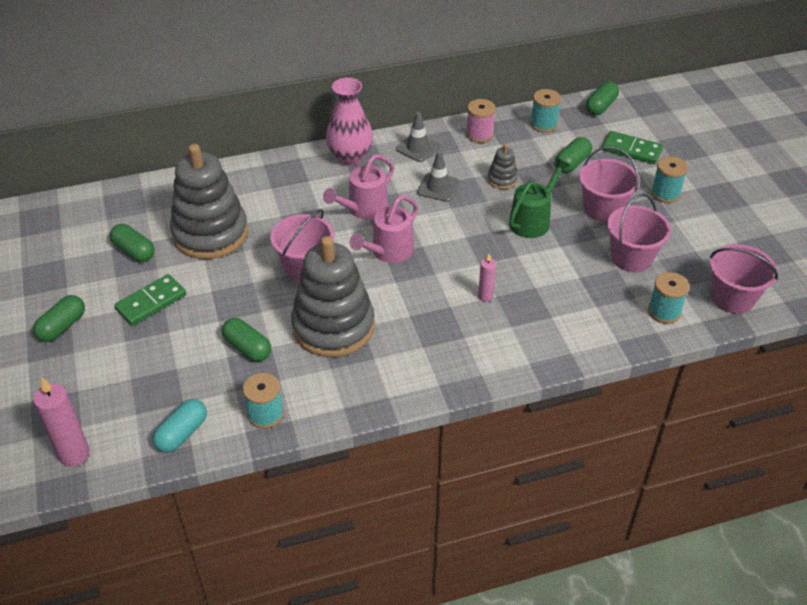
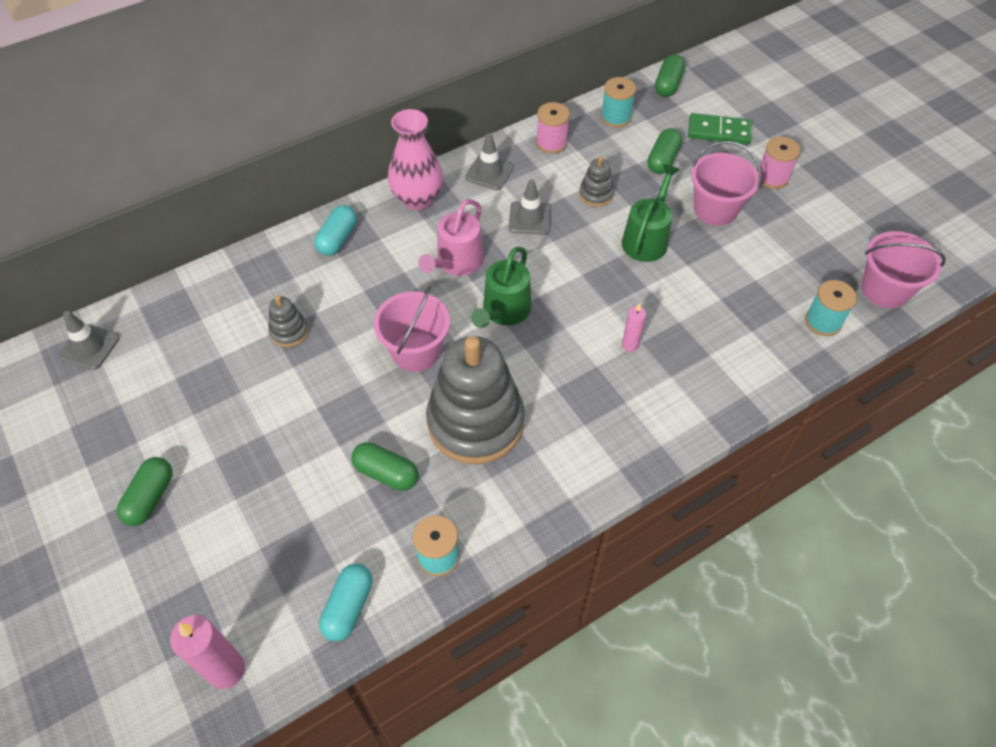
camera: 15 degrees left, 10 degrees up
green capsule [110,224,155,262] -> none
green domino [114,274,186,326] -> none
grey stacking toy [170,144,248,259] -> grey stacking toy [268,296,309,347], size x0.42
pink watering can [350,195,418,263] -> green watering can [471,247,531,328]
pink bucket [607,194,671,272] -> none
turquoise spool [651,156,688,203] -> pink spool [757,136,800,189]
none -> grey traffic cone [59,311,120,370]
none -> turquoise capsule [314,205,357,256]

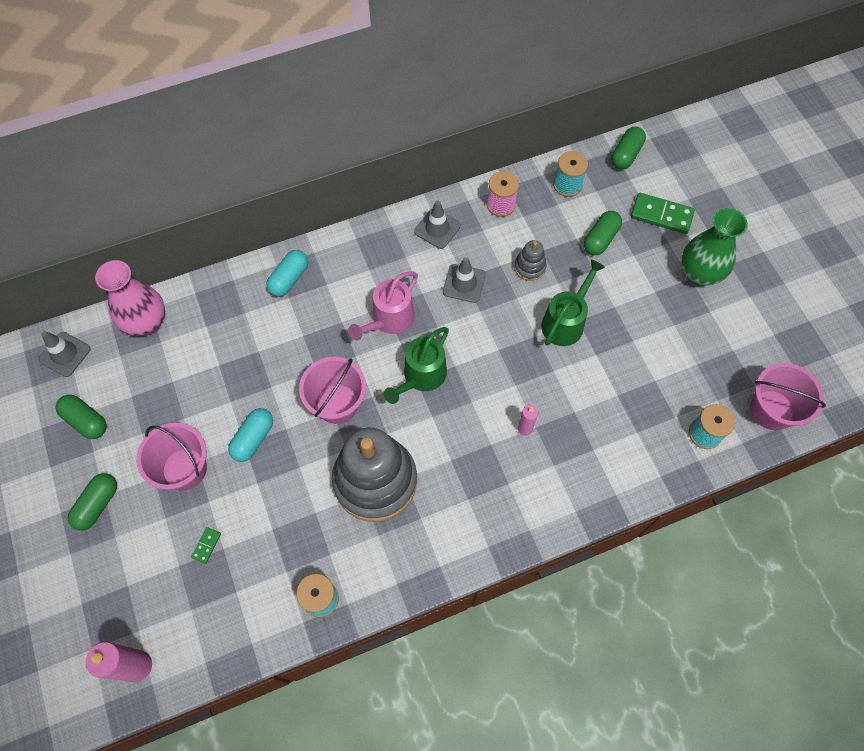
camera: 10 degrees right, 10 degrees up
grey stacking toy [268,296,309,347] -> none
turquoise capsule [319,564,373,641] -> turquoise capsule moved to [228,408,273,462]
green capsule [351,442,419,491] -> green capsule moved to [56,395,107,439]
pink vase [388,109,443,210] -> pink vase moved to [95,260,165,336]
pink bucket [691,141,761,226] -> pink bucket moved to [136,423,207,491]
pink spool [757,136,800,189] -> green vase [681,208,748,286]
none -> green domino [191,527,221,564]

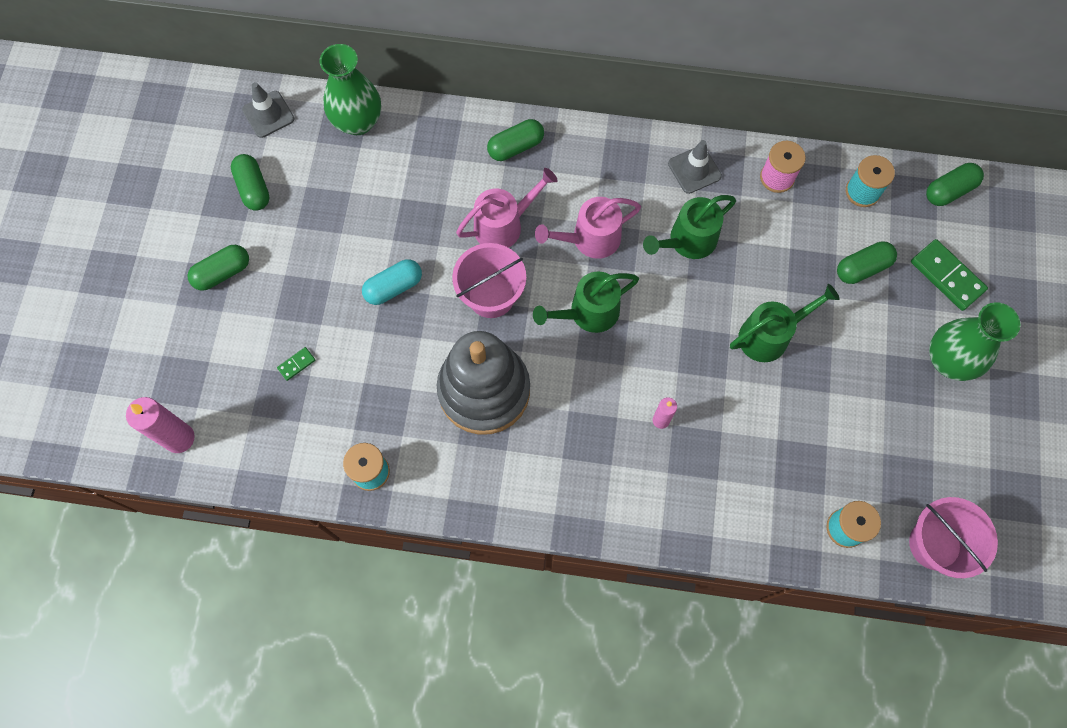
camera: 30 degrees right, 5 degrees up
pink vase [95,260,165,336] -> green vase [320,44,381,135]
pink bucket [136,423,207,491] -> none
turquoise capsule [266,250,308,297] -> green capsule [487,119,544,161]
grey traffic cone [443,257,486,303] -> green watering can [643,195,736,259]
grey stacking toy [514,240,547,281] -> none
none -> pink watering can [456,168,558,248]

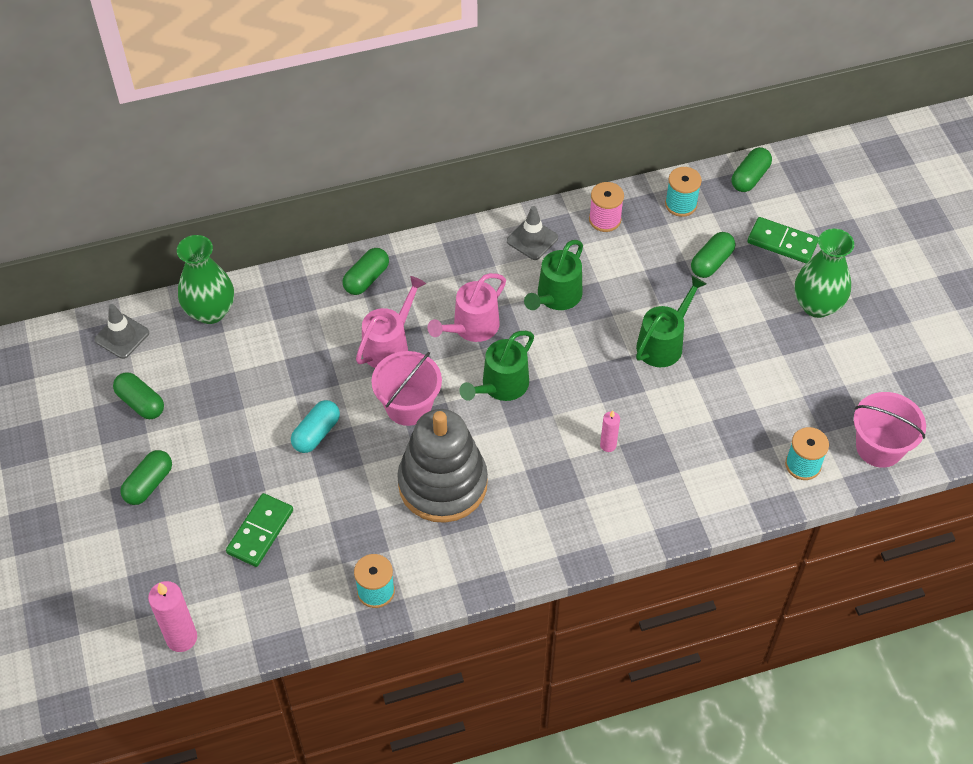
camera: 25 degrees left, 15 degrees down
green domino [277,347,315,381] -> green domino [226,493,293,567], size x2.08

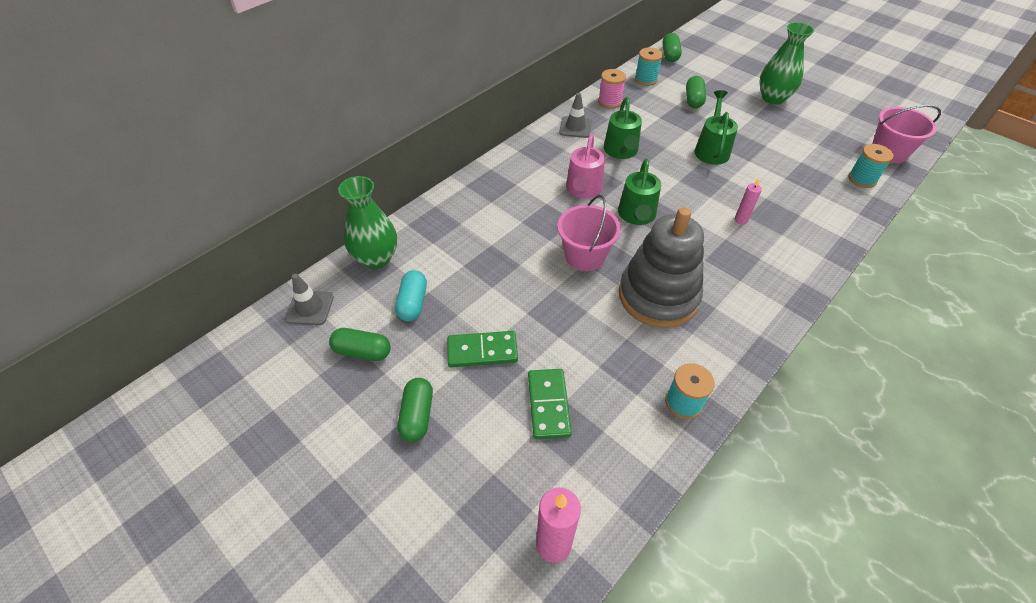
camera: 30 degrees left, 5 degrees down
turquoise capsule [291,400,340,453] -> turquoise capsule moved to [395,270,427,321]
green capsule [343,248,389,295] -> none
pink watering can [356,276,426,368] -> none
green domino [747,217,819,263] -> green domino moved to [447,331,518,367]

